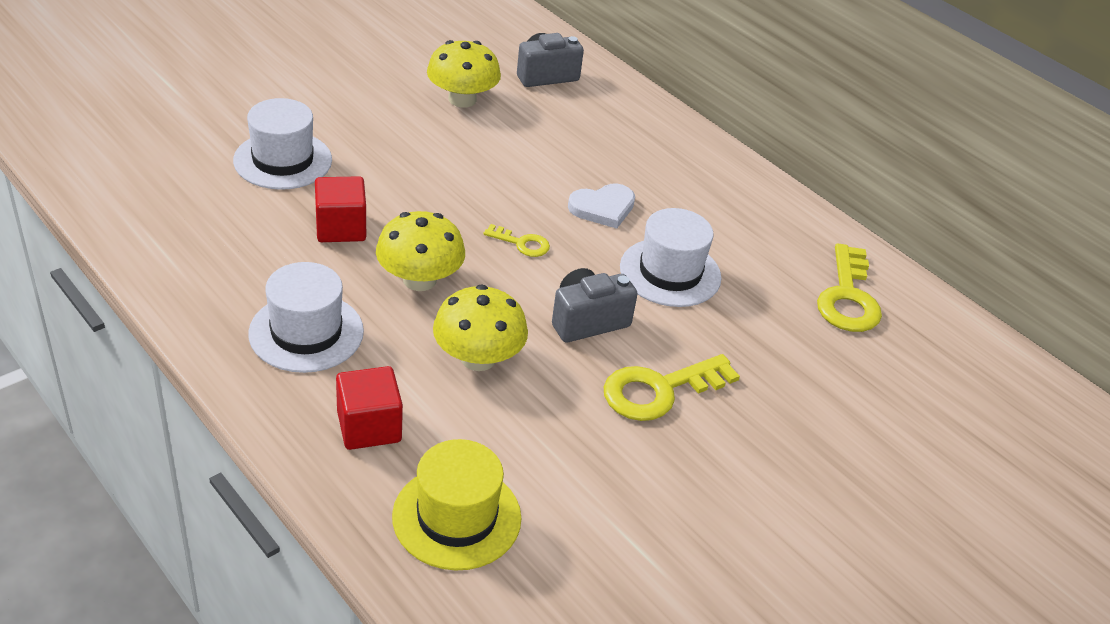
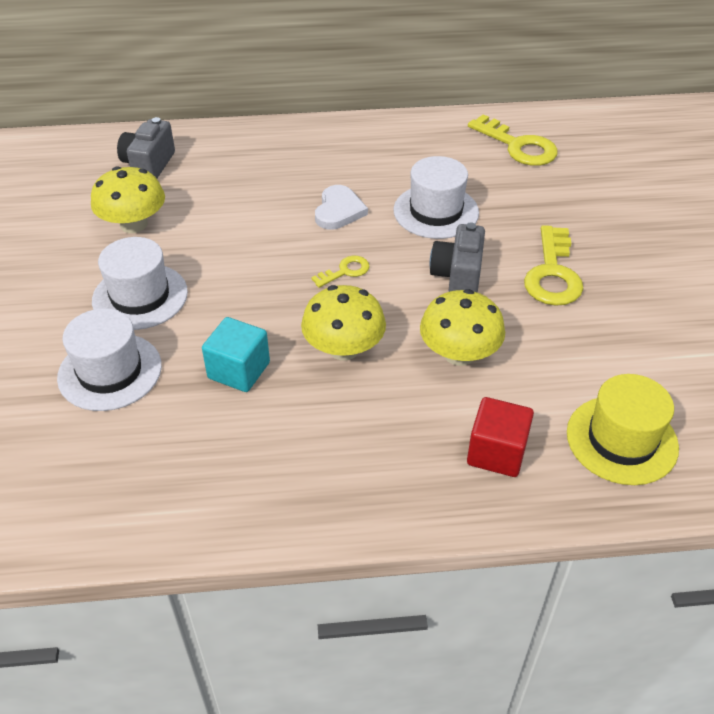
camera: 50 degrees left, 5 degrees up
white hat [248,262,364,373] -> white hat moved to [92,237,188,330]
red cube [315,176,366,242] -> turquoise cube [202,317,270,392]

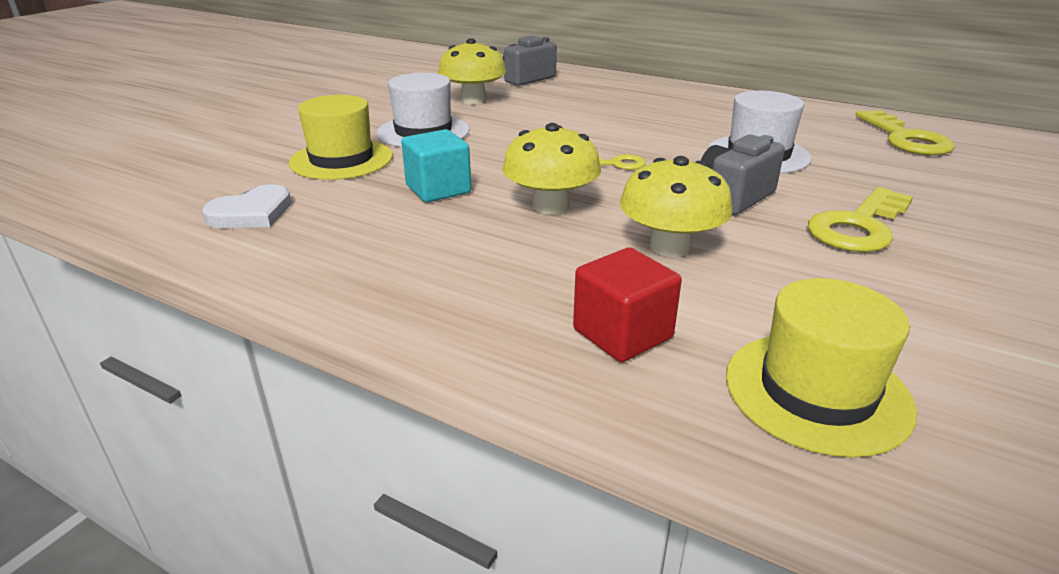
camera: 35 degrees right, 15 degrees down
white hat [57,309,162,411] -> yellow hat [289,95,393,180]
white heart [315,185,368,230] -> white heart moved to [202,184,291,228]

